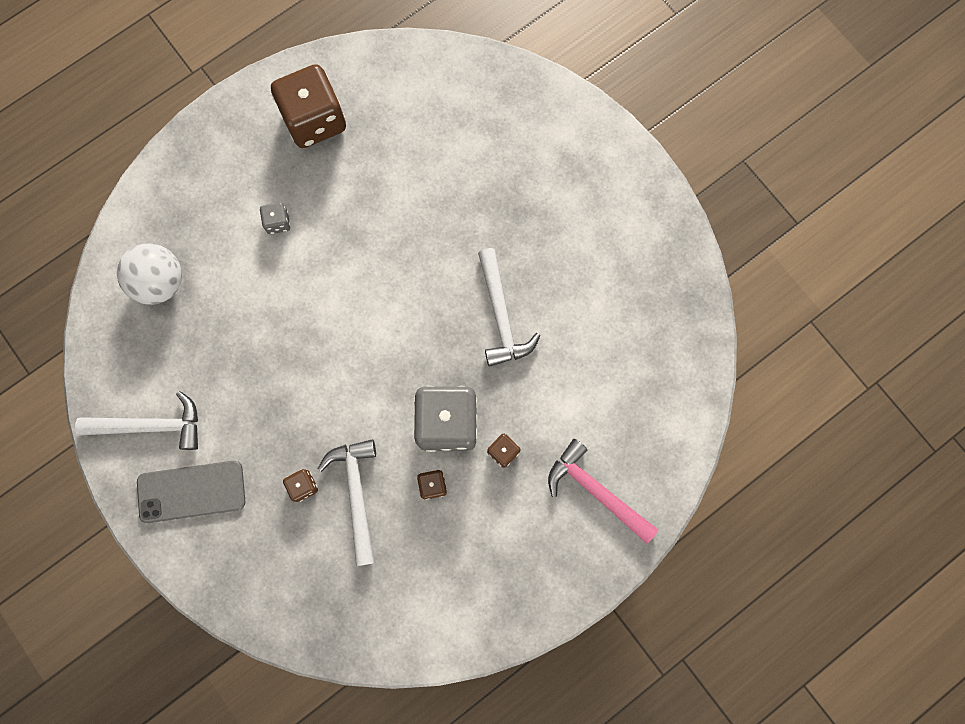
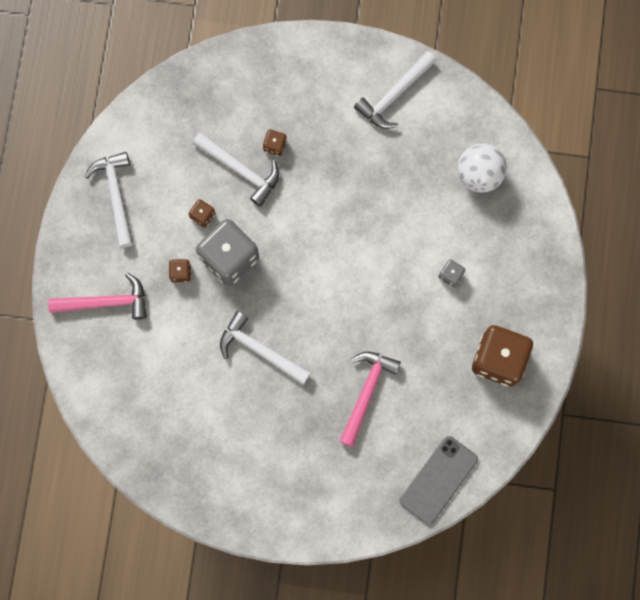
camera: 135 degrees right, 0 degrees up
grey phone [137,461,245,523] -> grey phone moved to [400,436,478,525]
none -> white hammer [84,152,133,248]
none -> pink hammer [339,352,401,447]

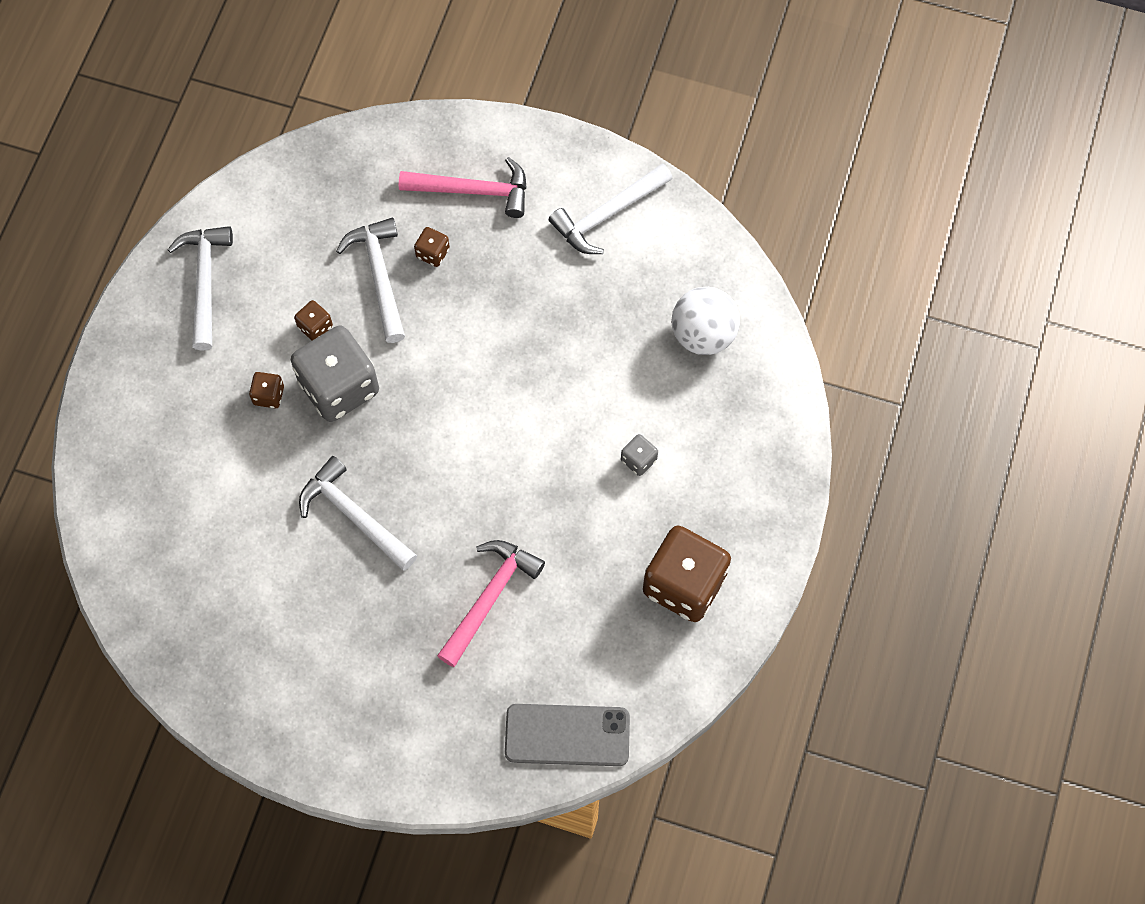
camera: 10 degrees right, 10 degrees down
pink hammer [48,273,147,320] -> pink hammer moved to [399,157,527,218]
white hammer [193,132,279,207] -> white hammer turned 150 degrees counterclockwise [336,218,405,343]
grey phone [400,436,478,525] -> grey phone turned 45 degrees clockwise [505,704,630,766]

